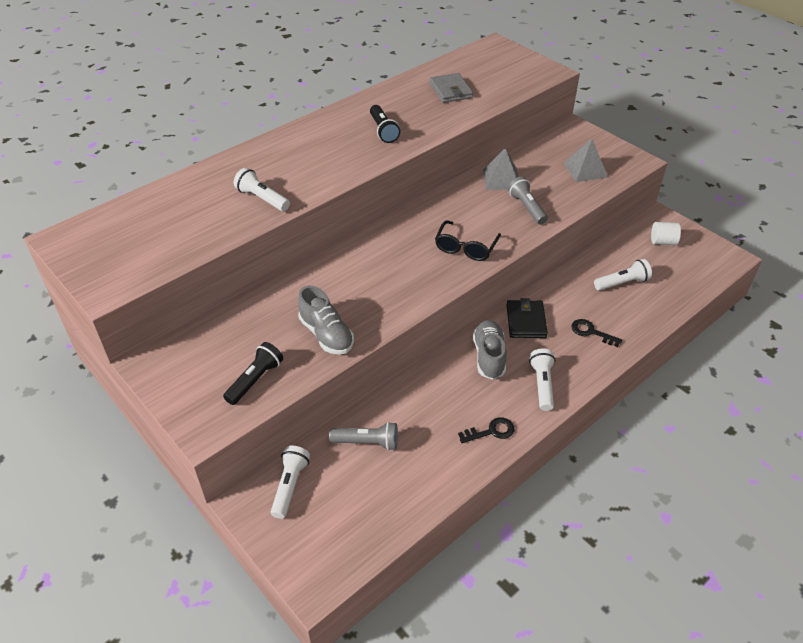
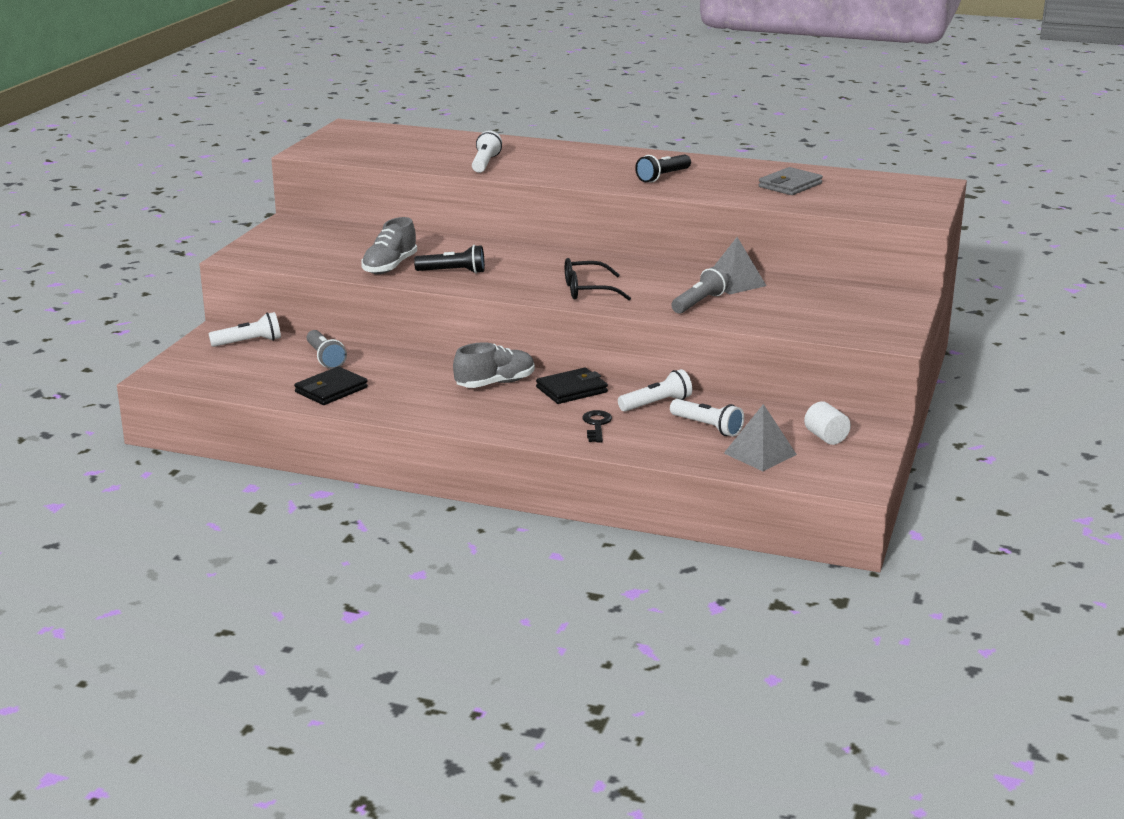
camera: 60 degrees right, 20 degrees down
black flashlight [223,342,283,405] -> black flashlight moved to [414,245,485,274]
black key [458,417,515,443] -> none
white flashlight [529,348,555,411] -> white flashlight moved to [618,369,692,412]
grey pyramid [564,139,608,182] -> grey pyramid moved to [724,404,797,471]
none -> black wallet [294,366,368,405]

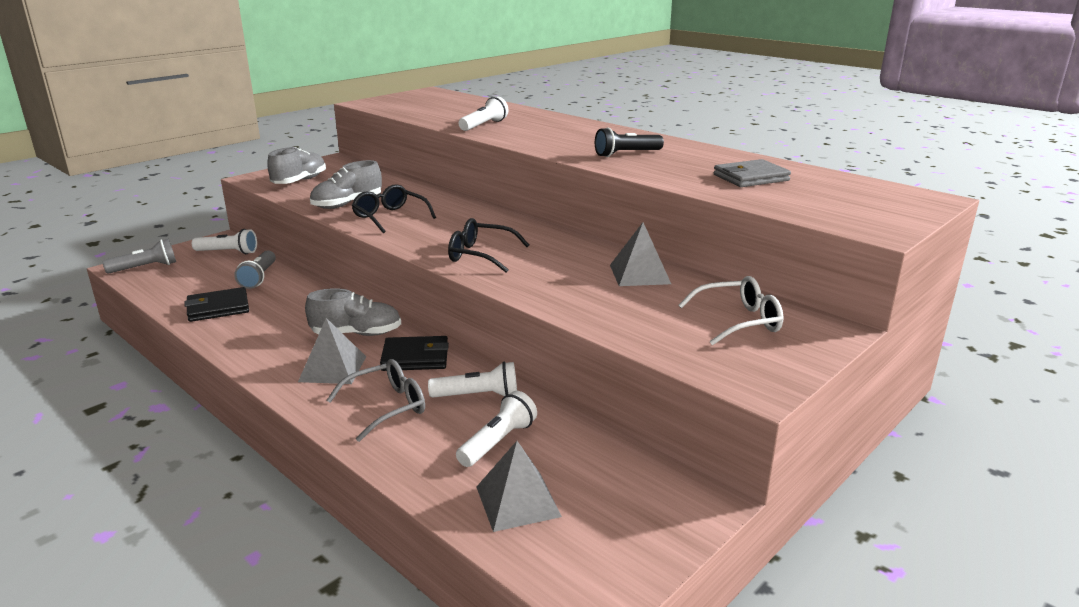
camera: 25 degrees right, 0 degrees up
black flashlight [414,245,485,274] -> black glasses [351,184,436,233]
black key [583,410,612,443] -> grey glasses [327,359,425,442]
white flashlight [670,399,744,437] -> white flashlight turned 120 degrees counterclockwise [456,391,537,467]
grey flashlight [671,267,729,313] -> grey flashlight moved to [102,239,176,274]
white cylinder [804,402,851,445] -> none
none -> grey shoe [267,147,326,184]
none -> grey pyramid [298,318,366,384]
none -> white glasses [678,276,783,345]

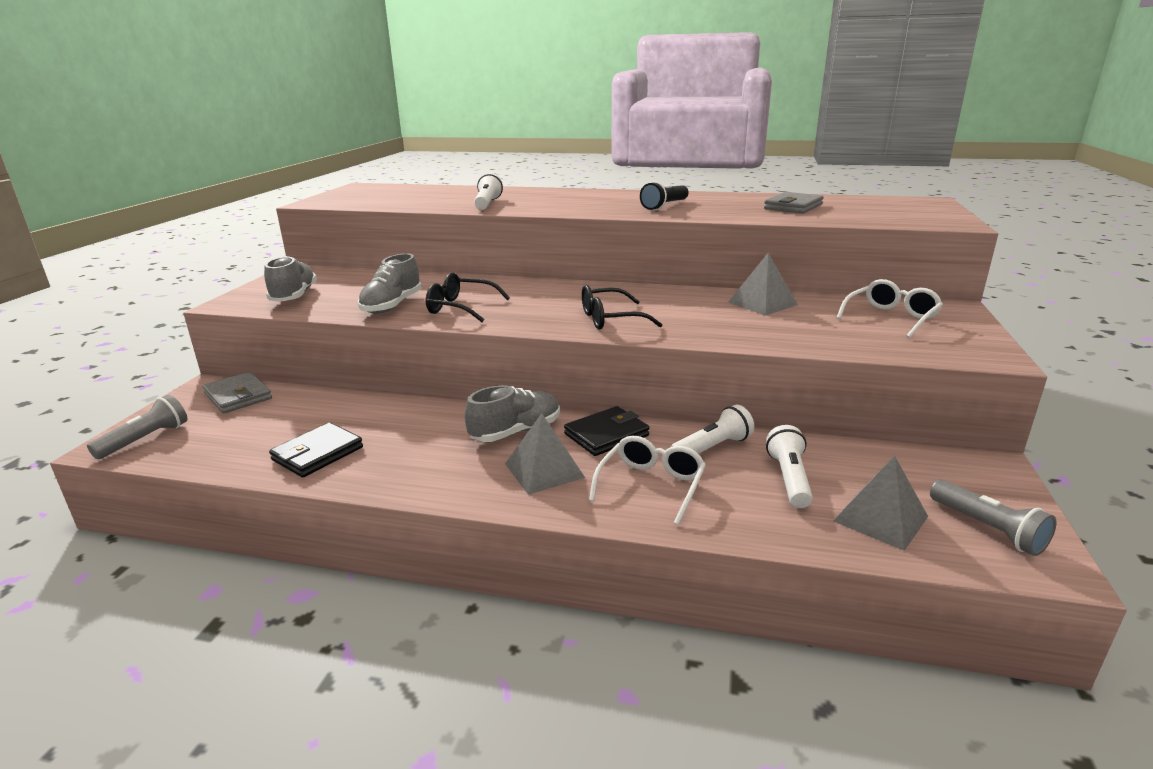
camera: 30 degrees left, 0 degrees up
white flashlight [192,229,257,254] -> grey wallet [203,372,272,413]
grey flashlight [234,250,276,289] -> grey flashlight moved to [930,480,1056,556]
grey glasses [327,359,425,442] -> white glasses [589,435,706,525]

